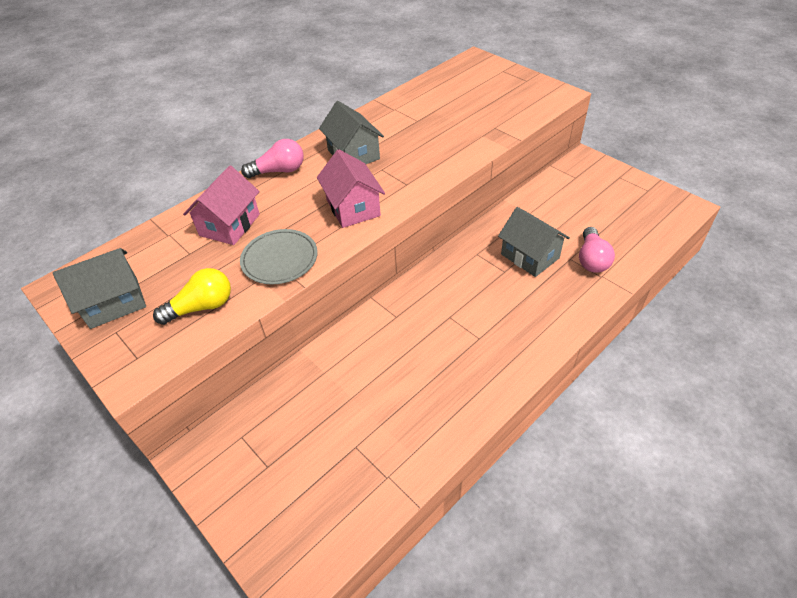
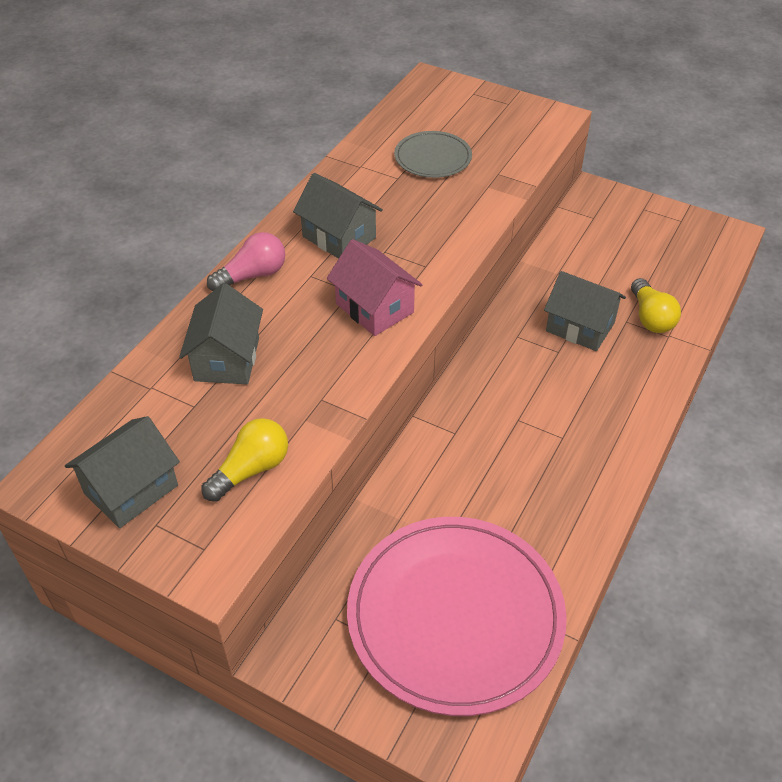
camera: 20 degrees left, 0 degrees up
pink house [183,165,260,245] -> grey house [179,283,263,384]
grey plate [240,229,318,285] -> grey plate moved to [394,131,472,178]
pink light bulb [579,227,615,273] -> yellow light bulb [631,278,681,333]
none -> pink plate [347,517,567,716]

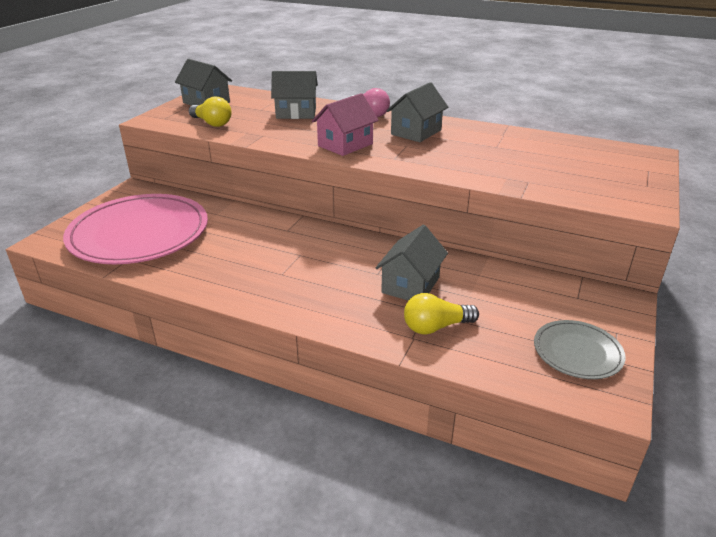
camera: 85 degrees right, 15 degrees down
grey plate [394,131,472,178] -> grey plate moved to [534,320,625,379]

